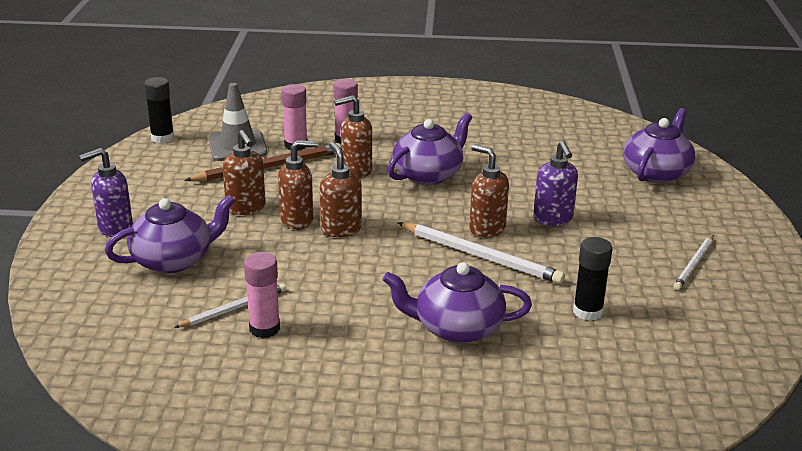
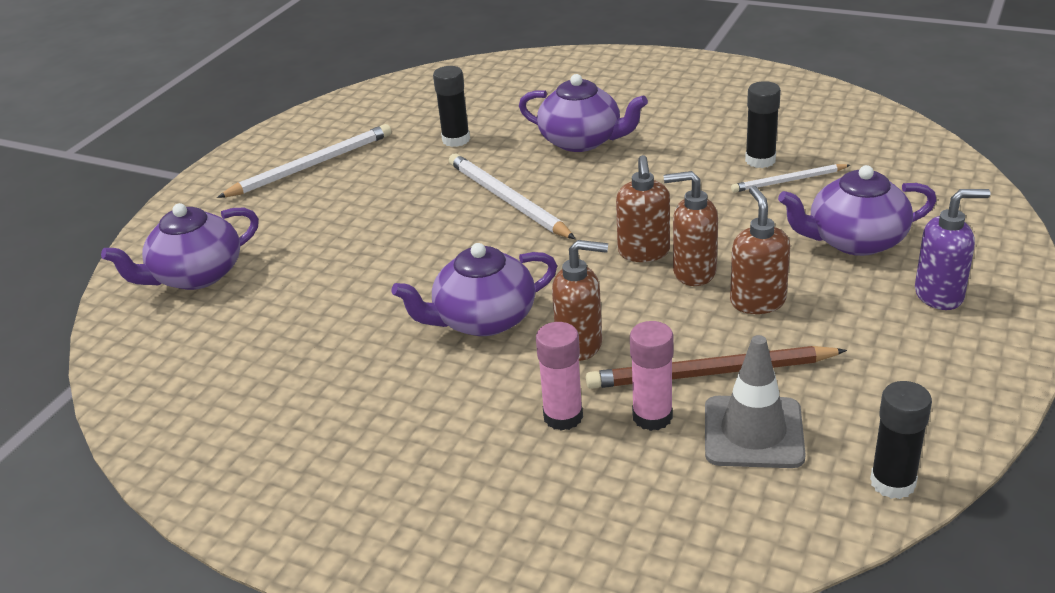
camera: 155 degrees left, 5 degrees up
pink glue stick [244,252,280,338] -> black glue stick [745,81,781,168]
brown soap dispenser [469,144,509,238] -> none
purple soap dispenser [533,141,578,226] -> none
white pencil [674,235,714,290] -> white pencil [217,124,391,198], size x1.66

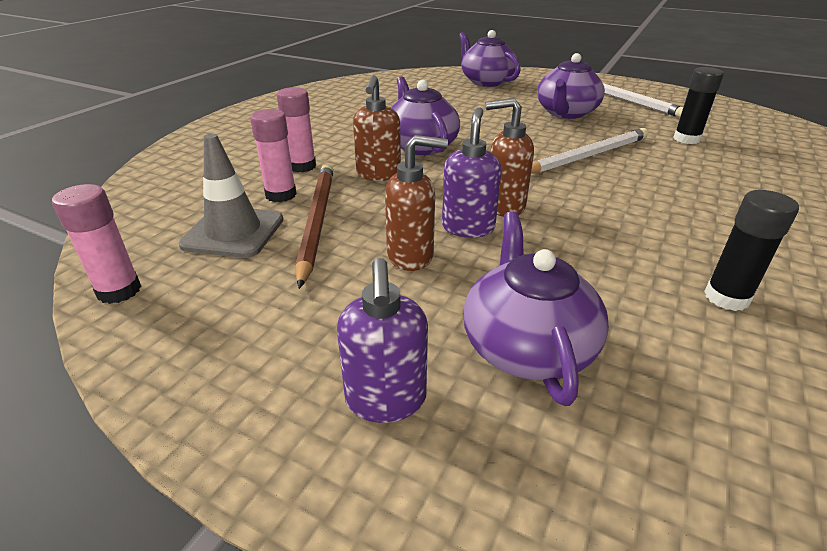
camera: 90 degrees right, 0 degrees up
purple teapot [519,74,648,152] -> purple teapot moved to [537,53,605,119]
brown soap dispenser [664,171,718,286] -> purple soap dispenser [442,107,502,238]
white pencil [731,164,850,192] -> none
black glue stick [870,381,932,499] -> pink glue stick [52,184,141,304]

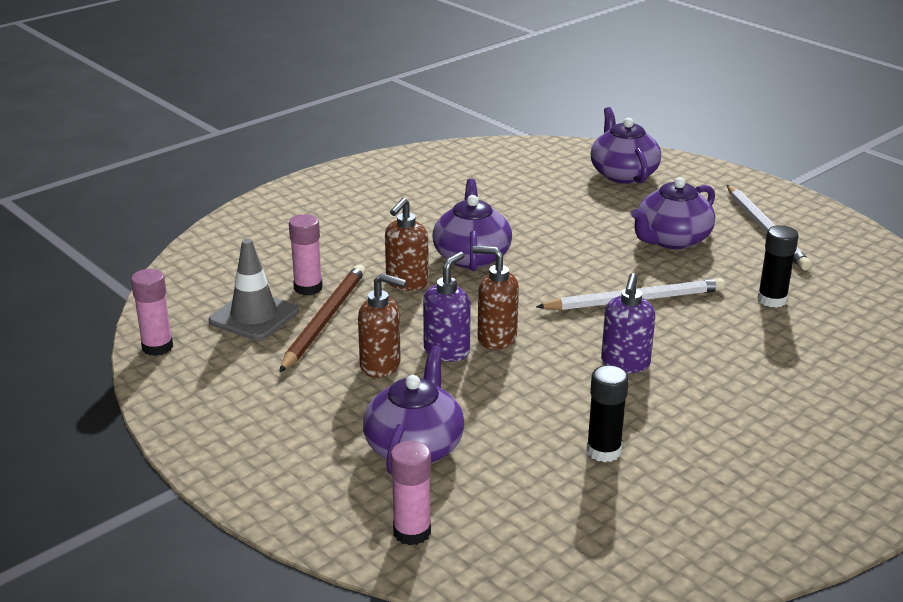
camera: 20 degrees right, 5 degrees down
pink glue stick [277,87,316,173] -> pink glue stick moved to [390,441,431,545]
purple soap dispenser [337,258,428,423] -> purple soap dispenser moved to [601,273,655,373]

